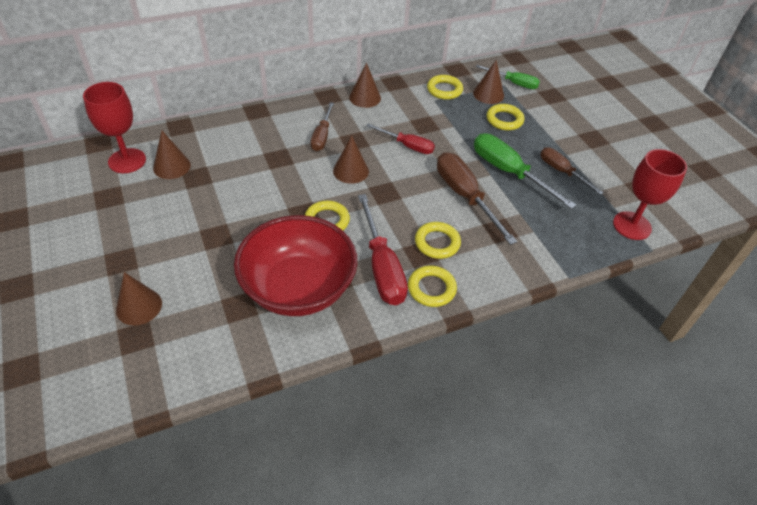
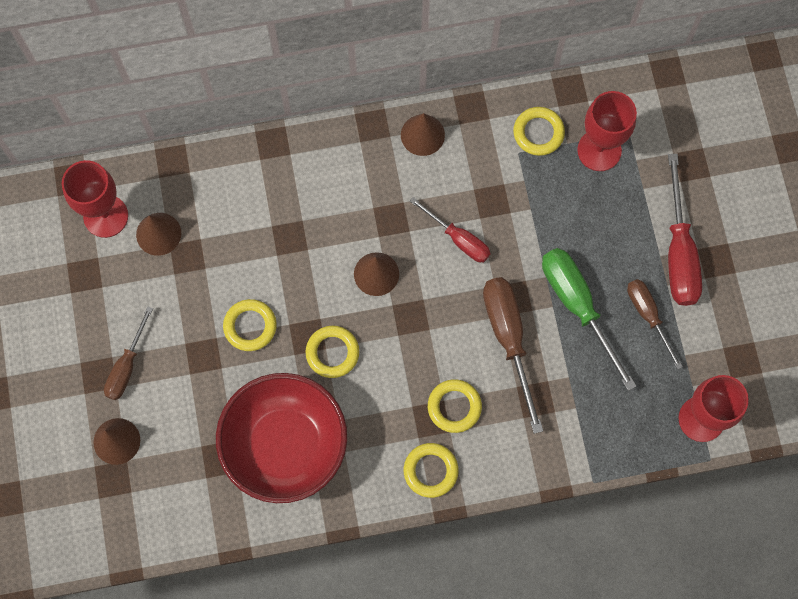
camera: 15 degrees right, 25 degrees up
brown screwdriver [311,102,334,151] -> brown screwdriver moved to [104,306,153,400]
red screwdriver [358,194,408,305] -> red screwdriver moved to [668,153,702,306]
brown cone [473,60,504,104] -> red goblet [577,91,637,171]
green screwdriver [476,65,540,89] -> none
yellow ring [487,104,524,131] -> yellow ring moved to [223,299,277,351]

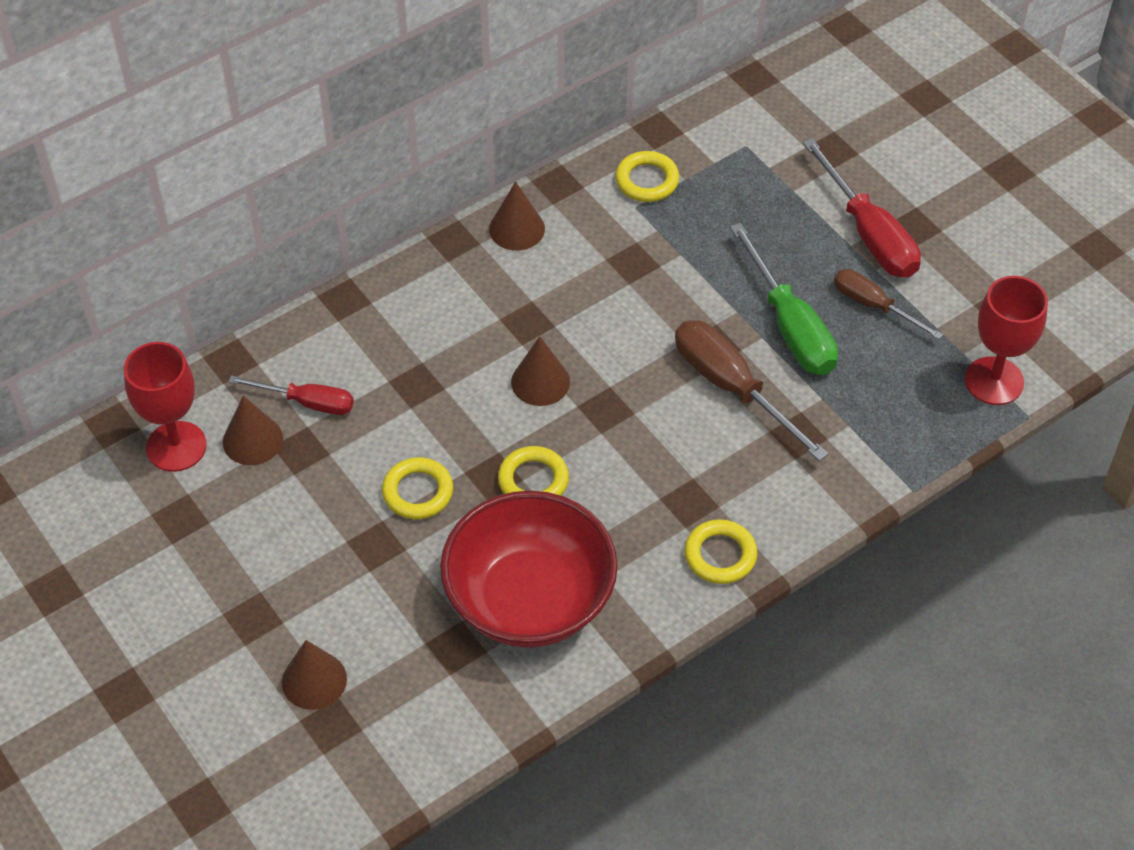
camera: 25 degrees left, 20 degrees down
brown screwdriver [104,306,153,400] -> none
red screwdriver [410,197,491,262] -> red screwdriver moved to [229,376,354,415]
yellow ring [428,379,482,433] -> none
green screwdriver [542,248,637,391] -> green screwdriver turned 150 degrees counterclockwise [730,223,838,375]
red goblet [577,91,637,171] -> none

